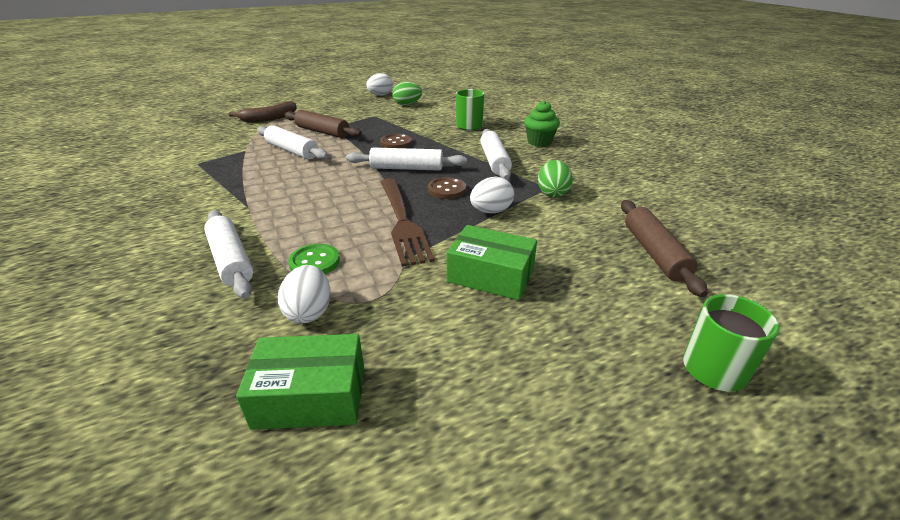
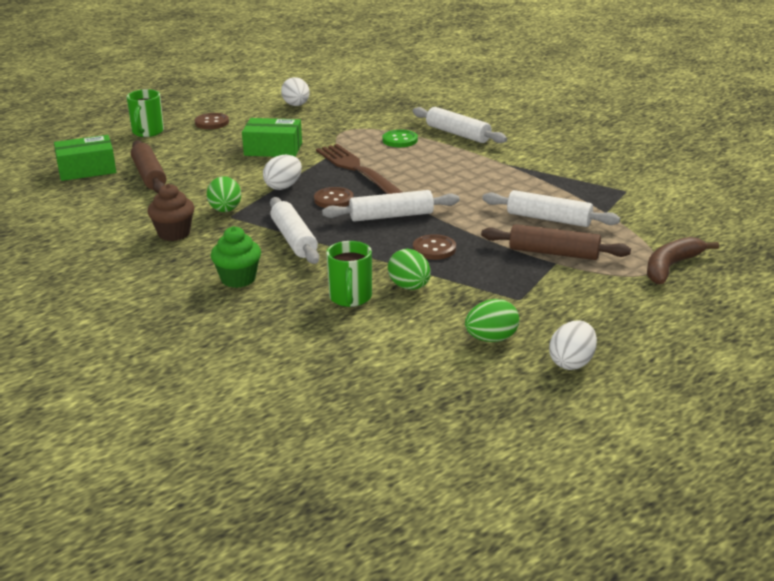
camera: 165 degrees right, 5 degrees down
green box [236,334,364,430] -> green box moved to [54,135,116,181]
white egg [278,265,331,323] -> white egg moved to [281,77,310,106]
none -> brown cupcake [148,184,194,241]
none -> brown button [195,113,229,129]
none -> green egg [388,249,431,290]

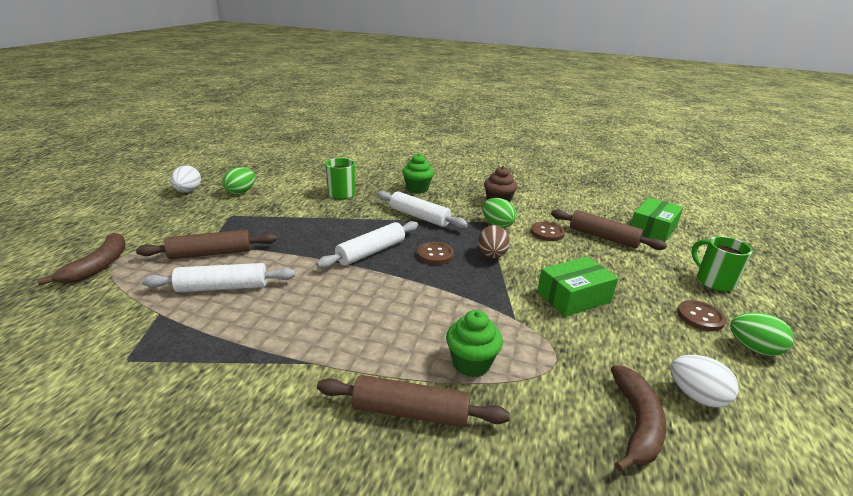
camera: 145 degrees right, 0 degrees up
white egg [263,155,302,190] -> brown egg [478,225,510,258]
brown fork [316,144,402,194] -> none
green button [382,130,418,147] -> green cupcake [446,310,503,377]
green egg [388,249,431,290] -> green egg moved to [730,312,794,356]
white rolling pin [413,107,507,143] -> brown rolling pin [317,375,510,427]
brown button [413,234,456,260] -> brown button moved to [530,222,565,241]
none -> brown banana [611,365,666,472]

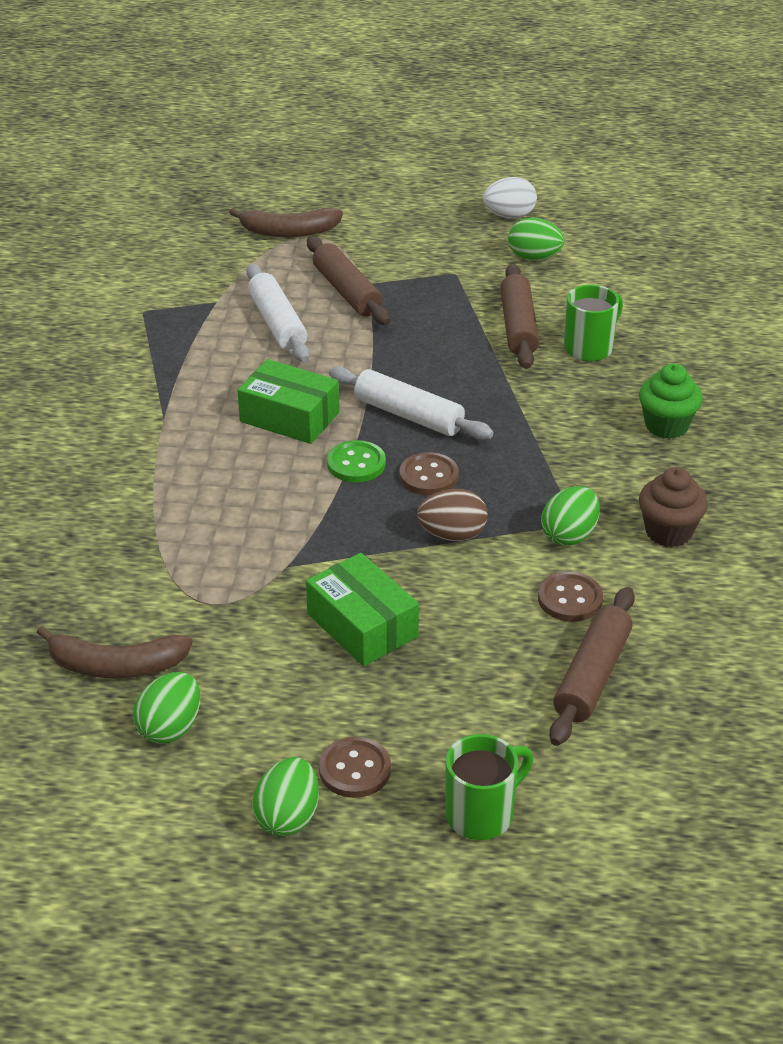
camera: 80 degrees right, 10 degrees up
brown rolling pin [317,375,510,427] -> brown rolling pin moved to [500,264,539,369]
white rolling pin [377,191,468,228] -> none
green cupcake [446,310,503,377] -> none
green box [630,197,683,242] -> green box moved to [237,359,339,444]
white egg [670,355,739,408] -> green egg [133,672,200,744]
none -> green button [327,440,386,482]

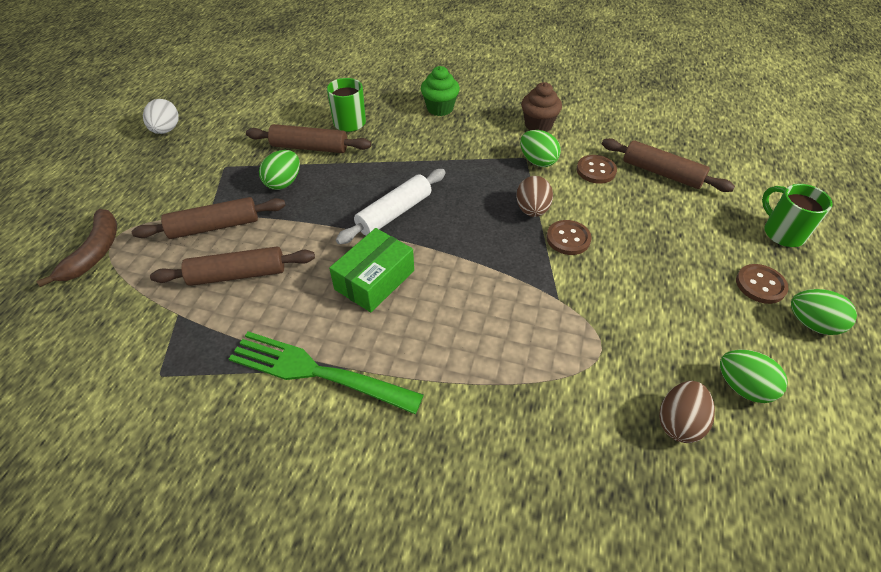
camera: 80 degrees left, 10 degrees up
brown banana [37,626,193,678] -> brown egg [659,381,715,443]
white rolling pin [246,264,310,362] -> brown rolling pin [150,247,315,286]
green box [306,553,419,666] -> none
green button [327,440,386,482] -> none
brown button [400,452,459,495] -> brown button moved to [546,220,592,255]
green egg [508,218,564,261] -> green egg moved to [259,150,300,190]
none -> green fork [229,332,424,414]

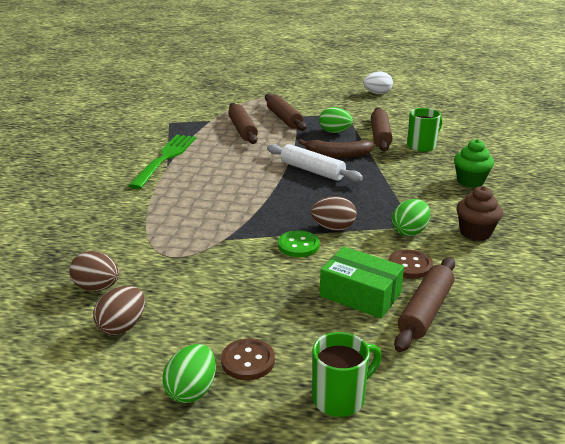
camera: 85 degrees right, 20 degrees down
brown banana [36,209,117,287] -> brown banana moved to [299,139,374,158]
green box [329,228,414,312] -> green box moved to [320,247,404,318]
brown button [546,220,592,255] -> green button [278,230,320,257]
green egg [720,350,788,403] -> brown egg [93,286,145,335]

